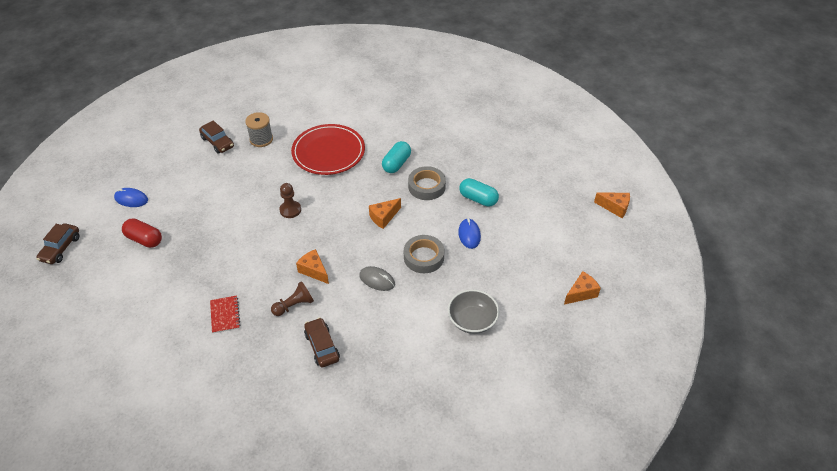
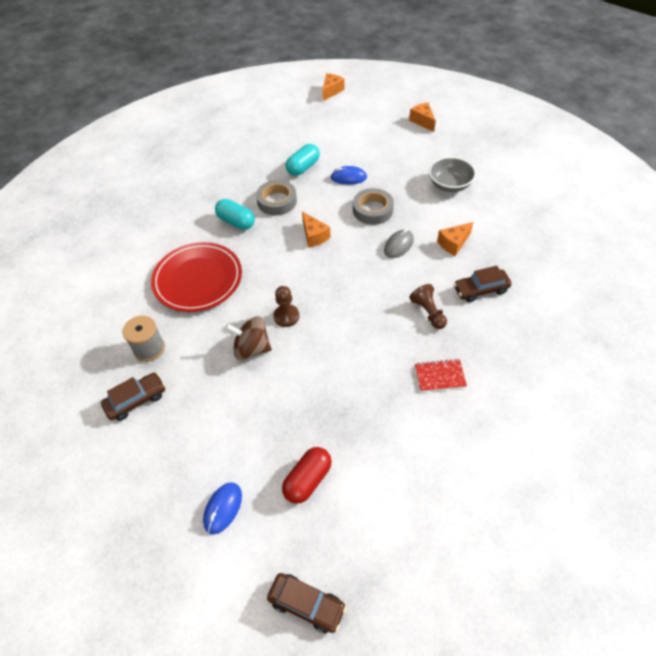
camera: 80 degrees left, 5 degrees up
orange cheese [296,249,329,284] -> orange cheese moved to [437,222,473,256]
none -> brown spinning top [225,316,272,360]

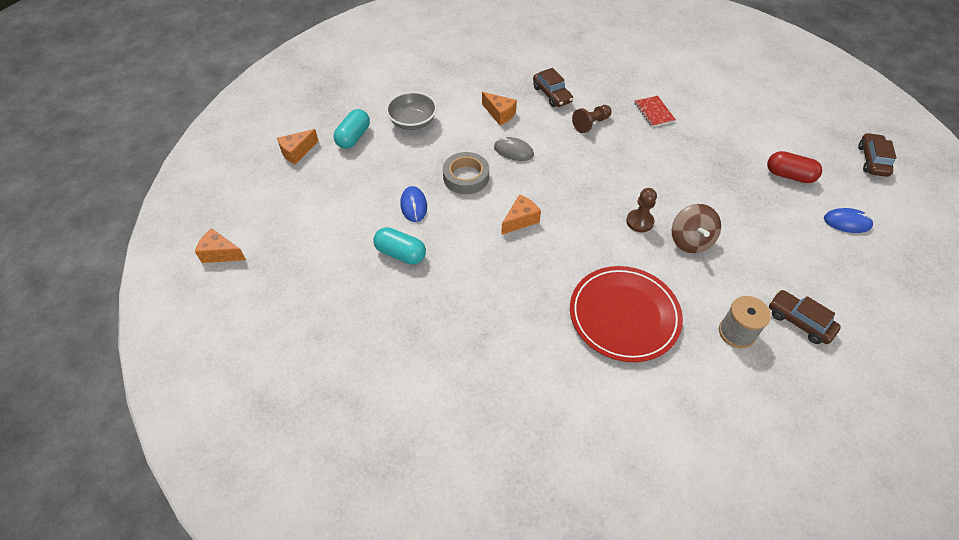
camera: 105 degrees left, 0 degrees up
turquoise capsule [215,199,255,230] -> turquoise capsule moved to [334,109,370,149]
grey tape [256,180,297,215] -> none

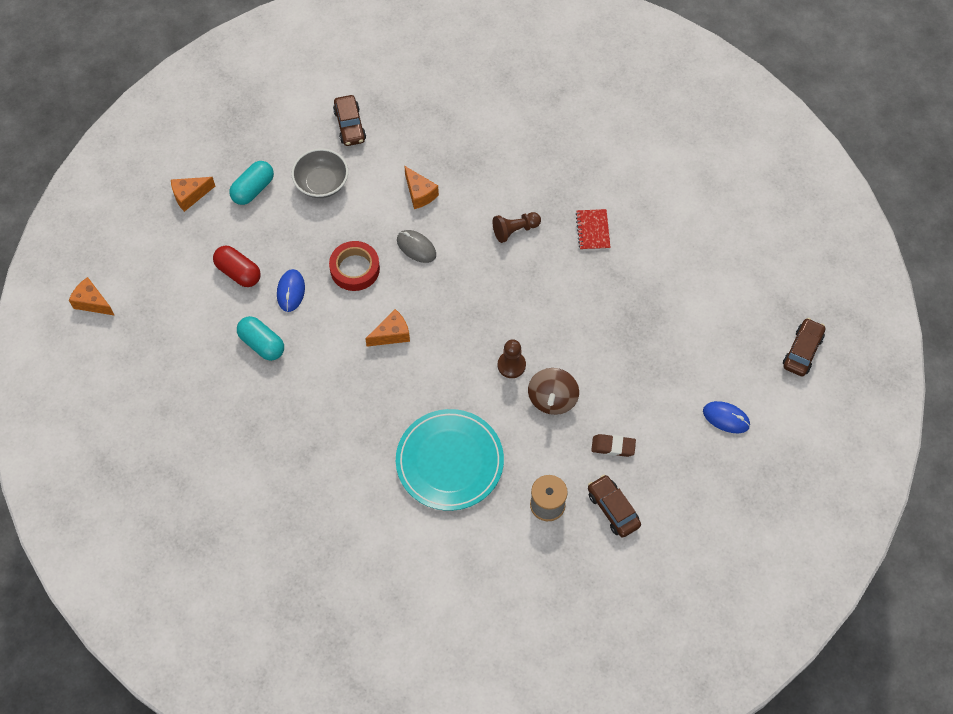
camera: 15 degrees right, 10 degrees up
grey tape [443,152,489,194] -> red tape [329,241,380,291]
brown car [533,68,573,107] -> brown car moved to [333,95,366,146]
red plate [570,266,683,362] -> turquoise plate [396,409,504,511]
red capsule [767,151,822,183] -> red capsule moved to [213,246,261,287]
none -> brown eraser [591,434,636,457]

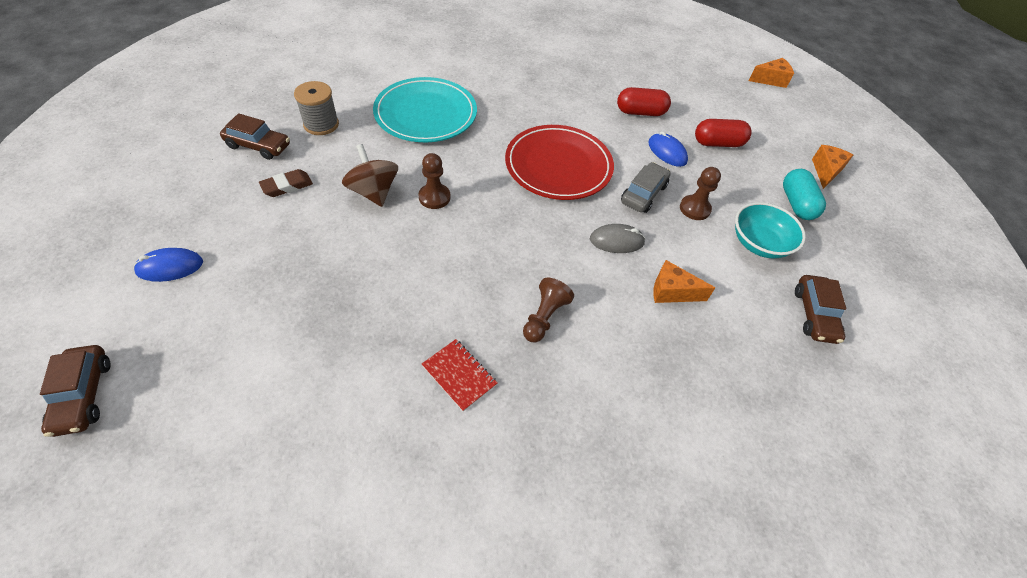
camera: 135 degrees right, 10 degrees down
turquoise capsule [237,316,284,361] -> red capsule [617,87,671,116]
grey bowl [291,148,348,198] -> turquoise bowl [735,202,806,259]
red tape [329,241,380,291] -> grey car [621,162,671,213]
brown car [333,95,366,146] -> brown car turned 120 degrees counterclockwise [795,275,846,344]
orange cheese [365,309,410,347] -> red plate [505,125,614,200]
none -> brown pawn [680,167,721,220]

